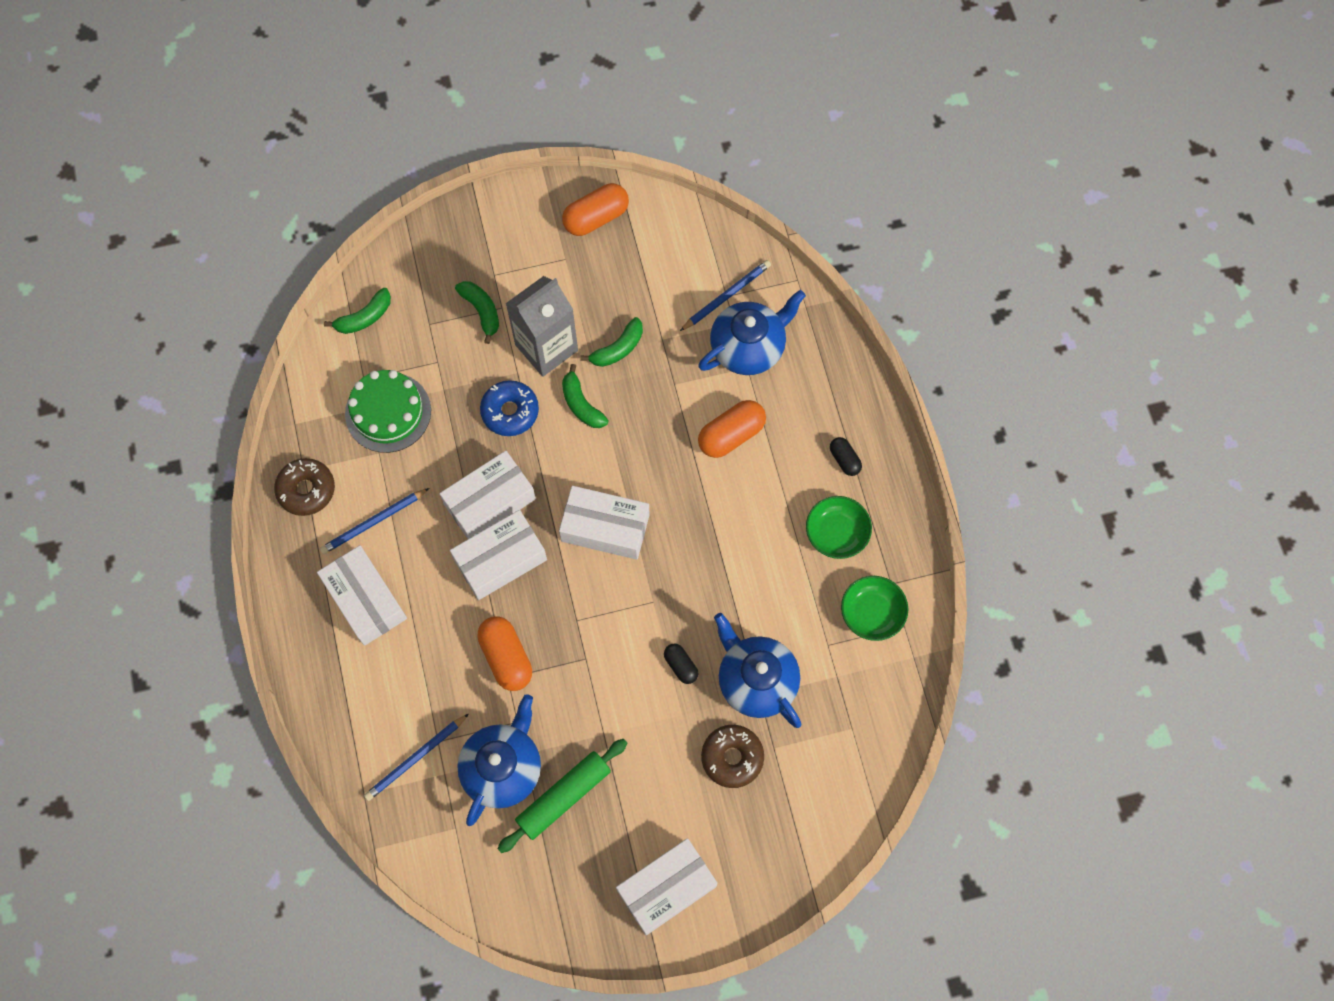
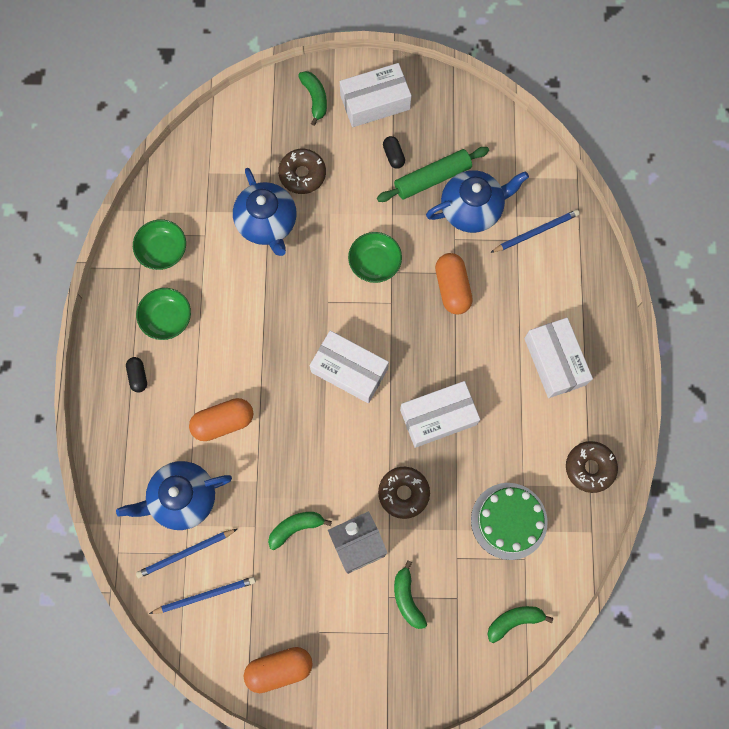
camera: 165 degrees left, 5 degrees up
blue pencil [320,488,429,554] -> blue pencil moved to [149,577,256,614]
white box [450,510,547,600] -> none
blue teapot [457,694,541,826] -> blue teapot turned 150 degrees counterclockwise [426,170,529,233]
blue donut [480,380,539,436] -> brown donut [378,467,430,519]
green banana [562,364,609,428] -> green banana moved to [298,71,327,126]
black capsule [664,644,698,684] -> black capsule moved to [383,136,405,169]
none -> green bowl [348,232,402,283]

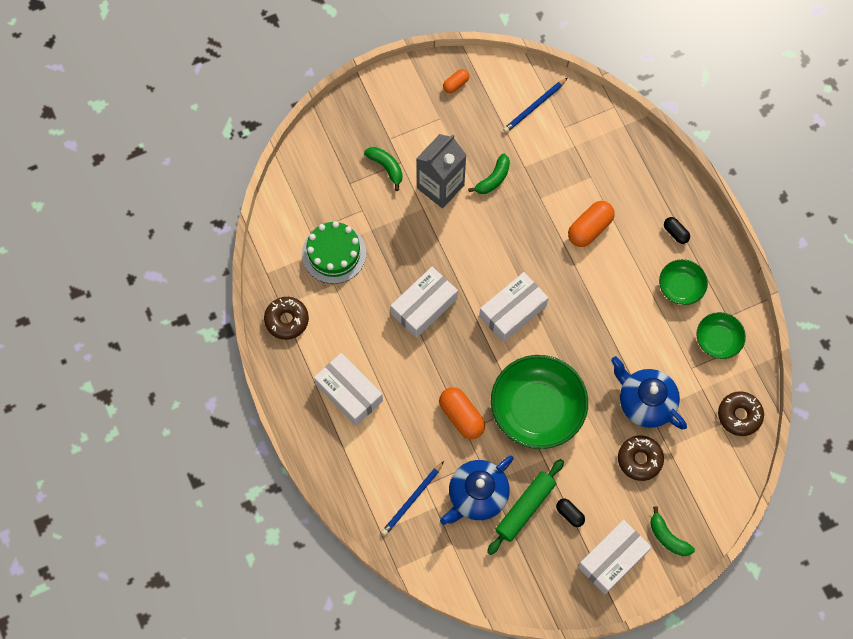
camera: 155 degrees right, 5 degrees down
blue teapot [116,461,232,530] -> none
blue pencil [136,529,237,578] -> none
orange capsule [244,647,313,693] -> orange capsule [443,69,469,93], size x0.57
white box [310,331,389,403] -> white box turned 45 degrees counterclockwise [479,272,549,342]
green bowl [348,232,402,283] -> green bowl [491,355,588,449], size x1.94
brown donut [378,467,430,519] -> brown donut moved to [718,391,764,436]
green banana [488,606,553,643] -> none

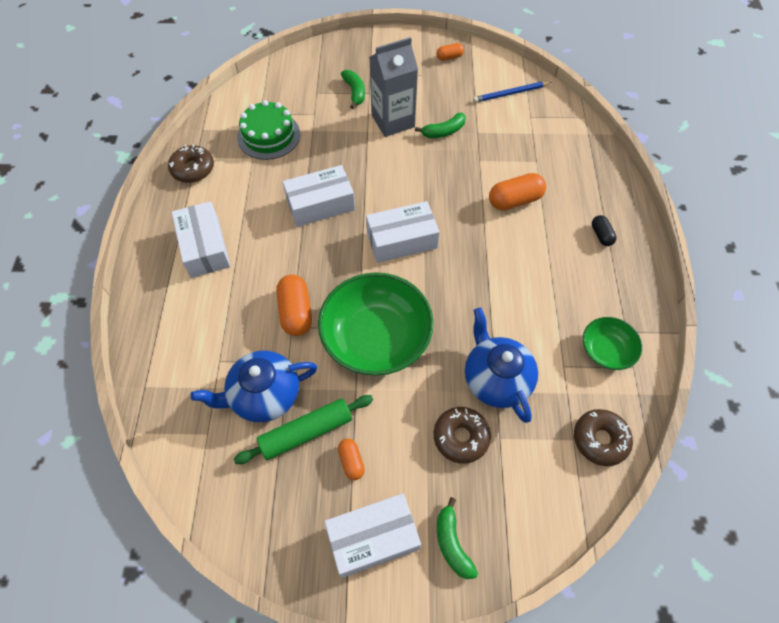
camera: 25 degrees right, 10 degrees down
blue pencil [381,461,444,536] -> none
black capsule [556,499,585,527] -> orange capsule [338,439,365,480]
green bowl [659,259,708,305] -> none

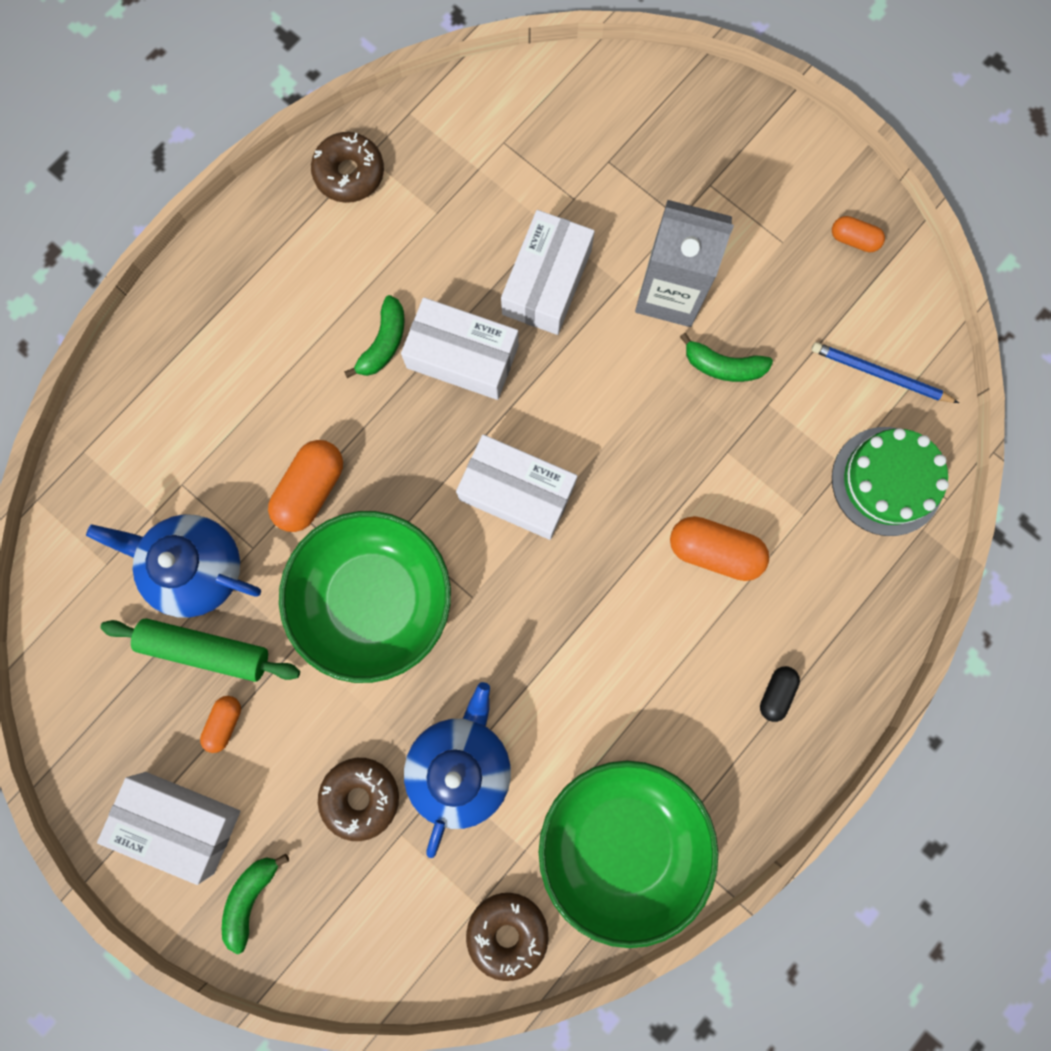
camera: 40 degrees right, 20 degrees up
white box [172,201,230,278] -> white box moved to [501,210,595,335]
green cake [237,100,300,160] -> green cake moved to [832,427,949,536]
green banana [341,70,365,109] -> green banana moved to [344,295,405,378]
green bowl [583,317,642,370] -> green bowl [539,760,719,948], size x1.94

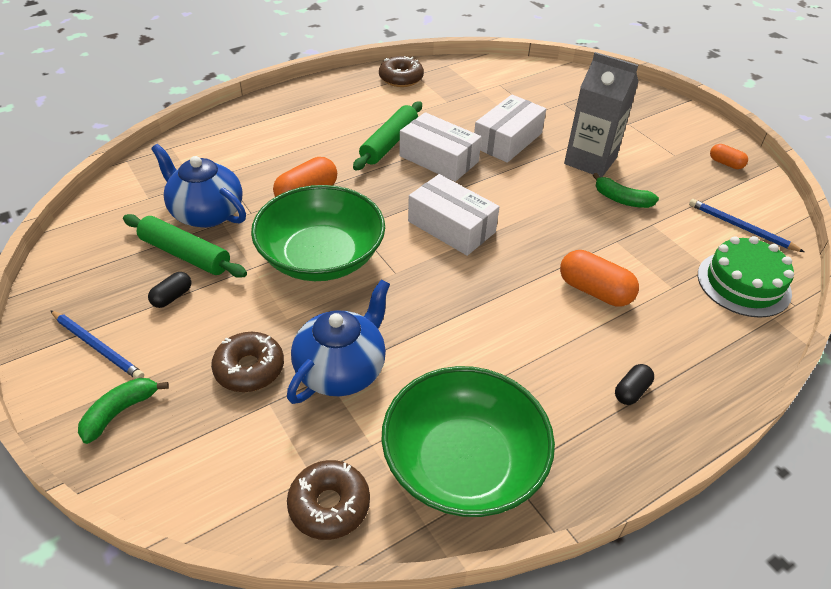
camera: 15 degrees right, 35 degrees down
white box [97,772,240,885] -> blue pencil [50,310,144,379]
orange capsule [200,696,241,753] -> black capsule [148,272,191,308]
green banana [344,295,405,378] -> green rolling pin [353,101,422,170]

